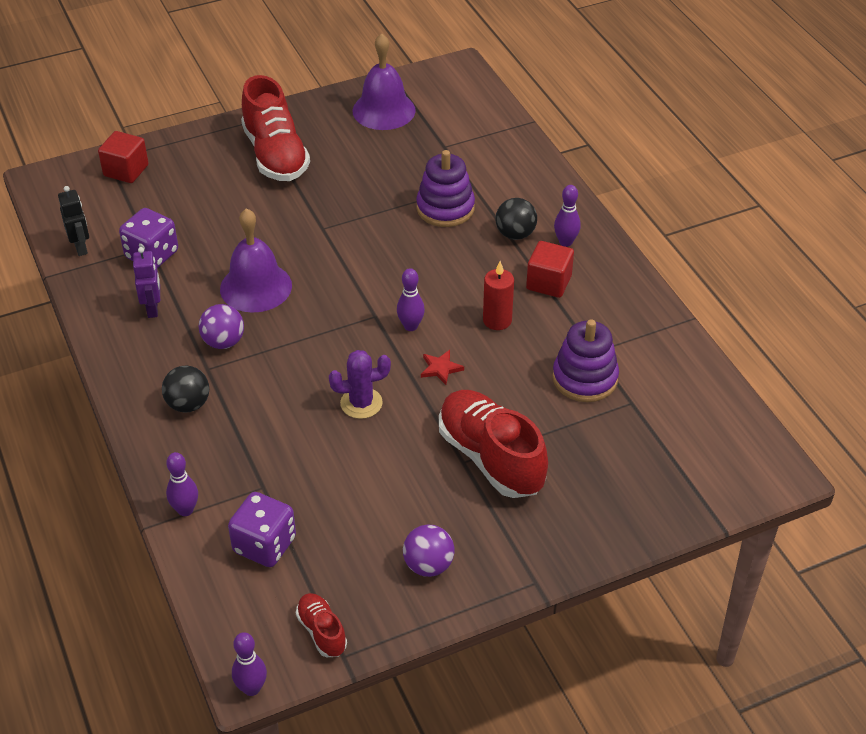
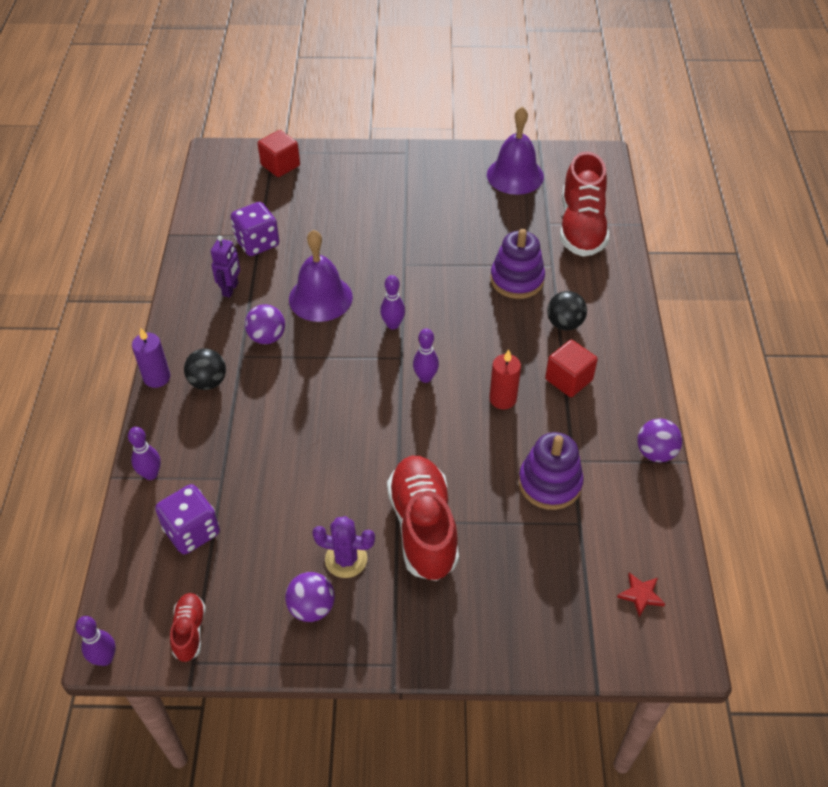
camera: 25 degrees right, 5 degrees up
black robot [58,186,89,256] -> none
red shoe [241,75,310,181] -> red shoe moved to [560,151,609,257]
purple cactus [329,350,391,419] -> purple cactus moved to [312,516,375,578]
red star [421,350,464,385] -> red star moved to [617,573,665,617]
purple bowling pin [554,185,581,247] -> purple bowling pin moved to [380,275,405,330]
none -> purple candle [132,328,170,388]
none -> purple ball [637,418,682,462]

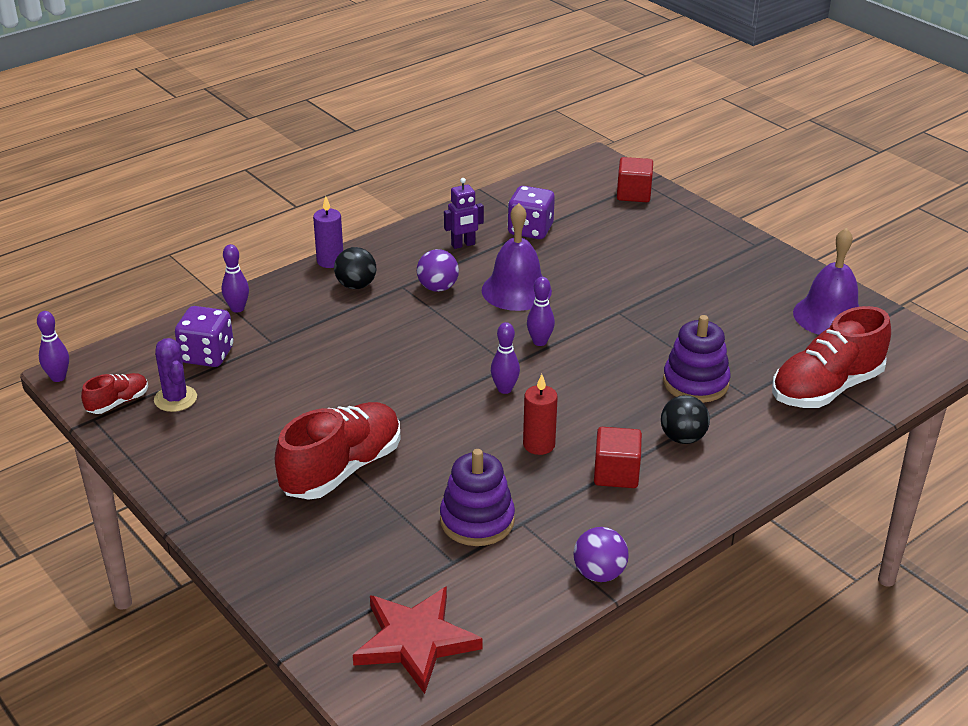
camera: 50 degrees right, 15 degrees down
purple ball [285,572,335,622] -> none
purple cactus [312,516,375,578] -> purple cactus moved to [154,338,197,412]
red star [617,573,665,617] -> red star [353,586,483,694], size x2.29

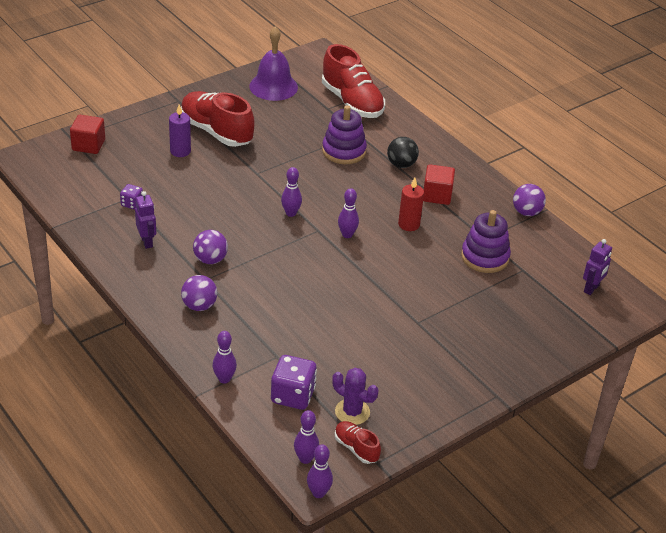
camera: 90 degrees left, 5 degrees up
purple cactus [154,338,197,412] -> purple cactus turned 60 degrees clockwise [332,368,378,425]
red shoe [275,402,401,500] -> red shoe moved to [181,91,255,147]
purple candle [313,196,343,268] -> purple candle moved to [169,105,191,157]
black ball [334,247,376,289] -> purple ball [181,275,217,311]
red star [353,586,483,694] -> purple robot [583,239,612,295]
purple bell [482,203,552,311] -> none
purple dice [508,186,555,239] -> purple dice [120,184,143,210], size x0.55
none -> purple bowling pin [294,410,319,464]

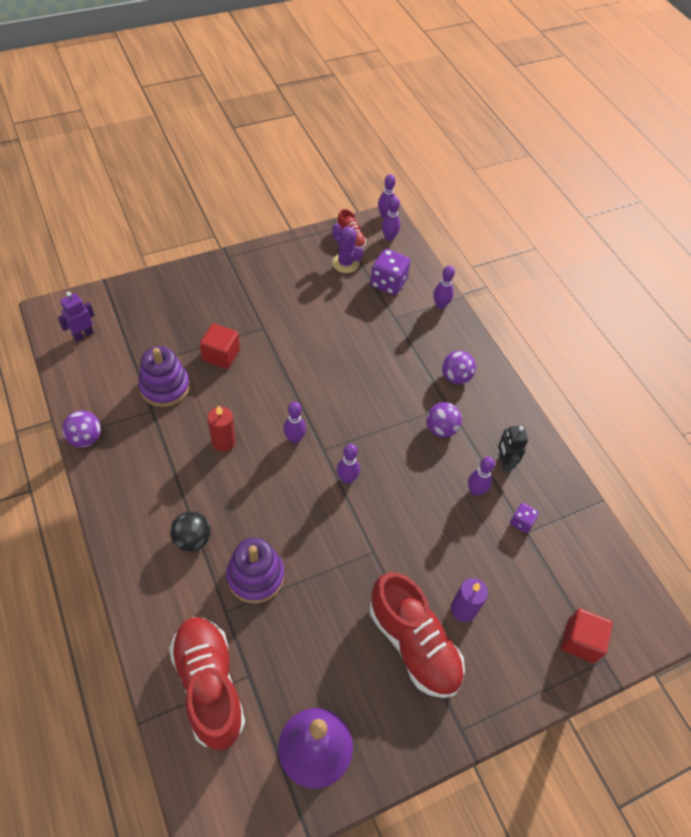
camera: 170 degrees left, 15 degrees up
purple robot [135,191,156,249] -> black robot [498,426,528,472]
red cube [423,164,455,205] -> red cube moved to [200,324,240,369]
none -> purple bowling pin [468,457,495,496]

